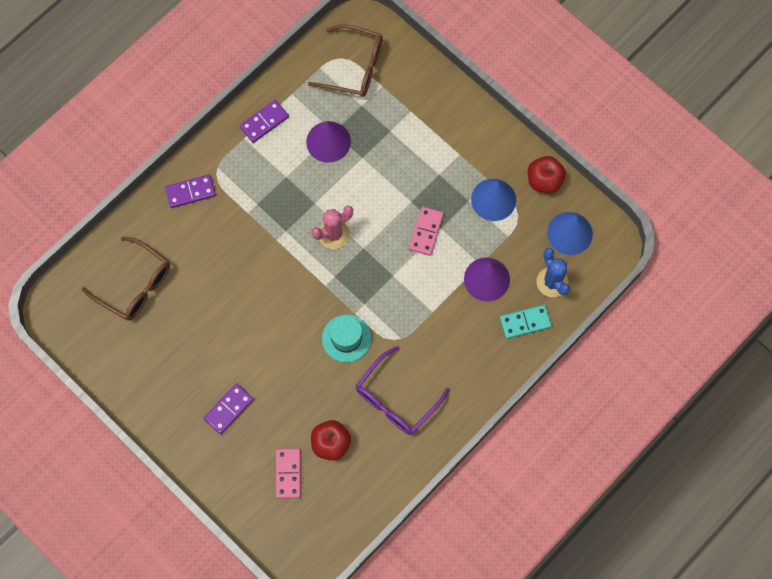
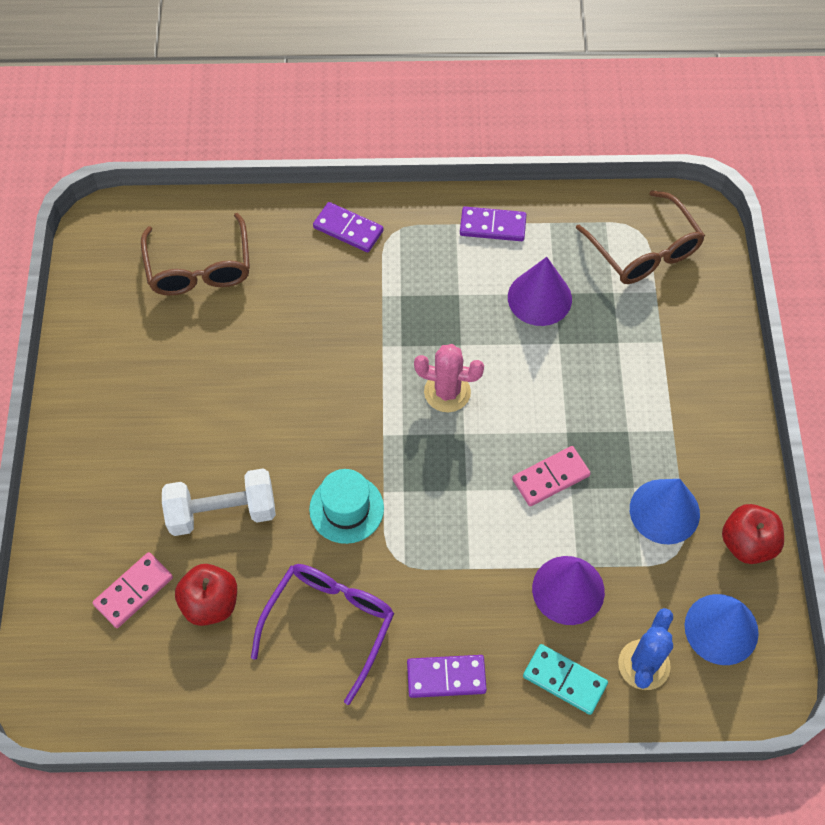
camera: 45 degrees right, 10 degrees down
purple domino [203,384,254,434] -> purple domino moved to [407,655,487,698]
purple glasses [356,346,450,435] -> purple glasses turned 120 degrees clockwise [251,564,394,705]
none -> white dumbbell [162,468,276,536]

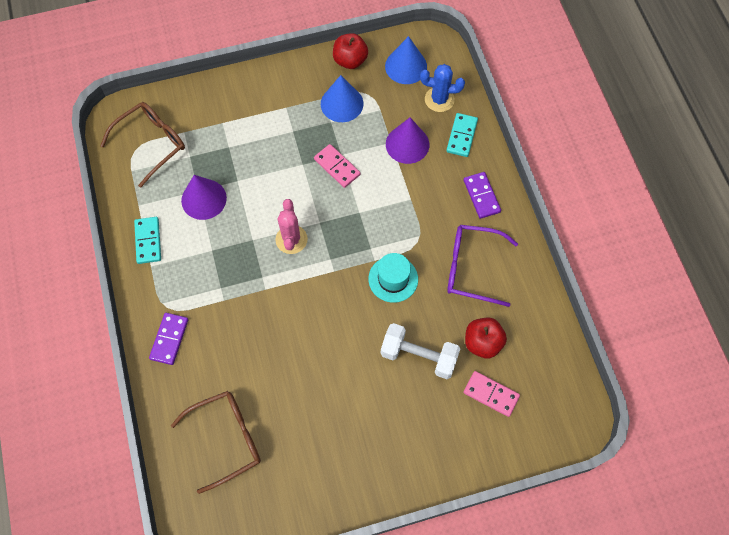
camera: 105 degrees left, 5 degrees up
white dumbbell [162,468,276,536] -> white dumbbell turned 45 degrees counterclockwise [381,323,460,379]
purple domino [460,207,527,241] -> turquoise domino [134,217,161,264]

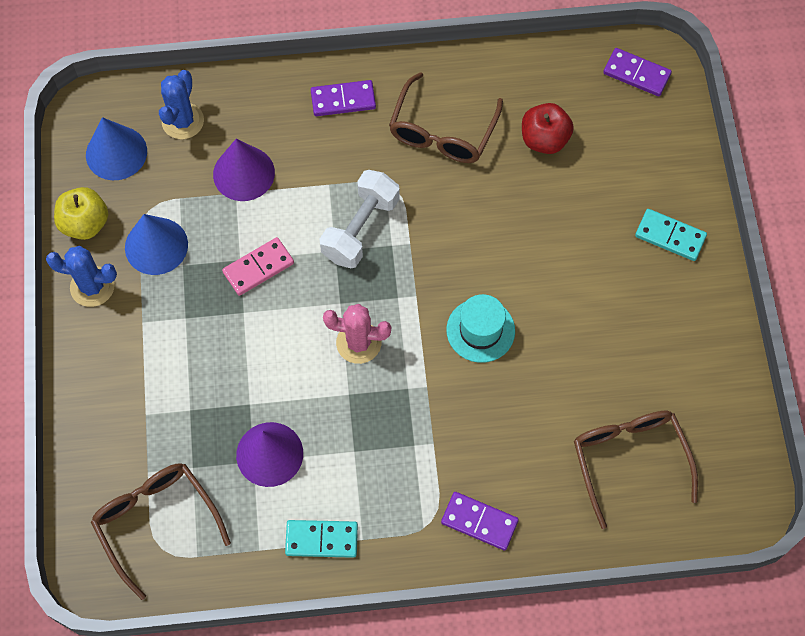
camera: 80 degrees left, 0 degrees up
red apple [333,33,368,69] -> yellow apple [54,187,108,240]
turquoise hat [368,253,418,303] -> turquoise hat moved to [446,294,515,363]
white dumbbell [381,323,460,379] -> white dumbbell moved to [320,170,400,268]
turquoise domino [446,113,478,157] -> turquoise domino moved to [635,209,707,261]
purple glasses [447,225,518,307] -> brown glasses [389,72,503,163]
pink domino [463,371,520,417] -> none
none -> blue cactus [46,246,117,307]
none -> purple domino [603,48,672,96]

